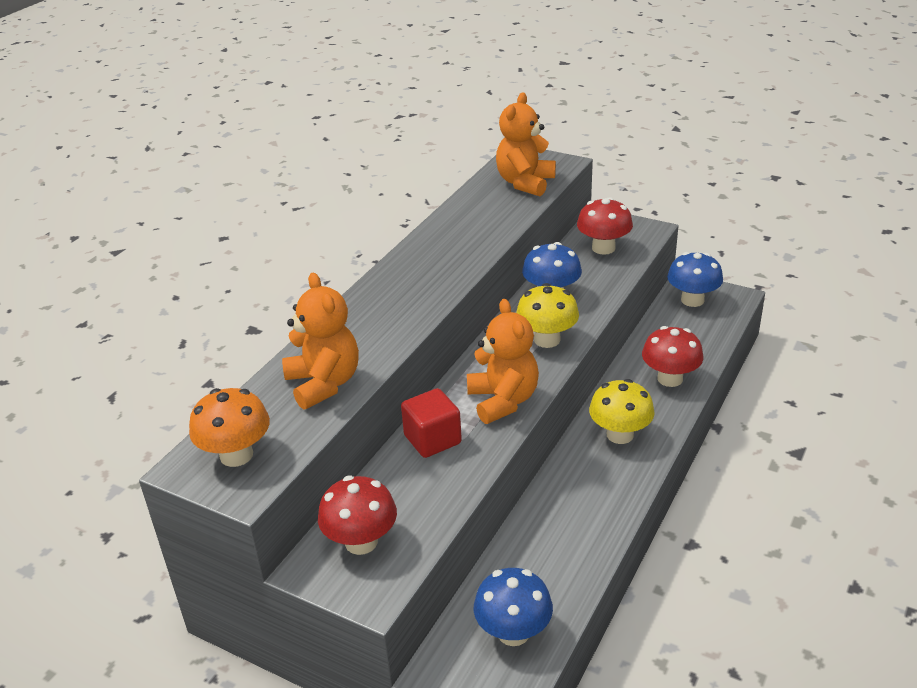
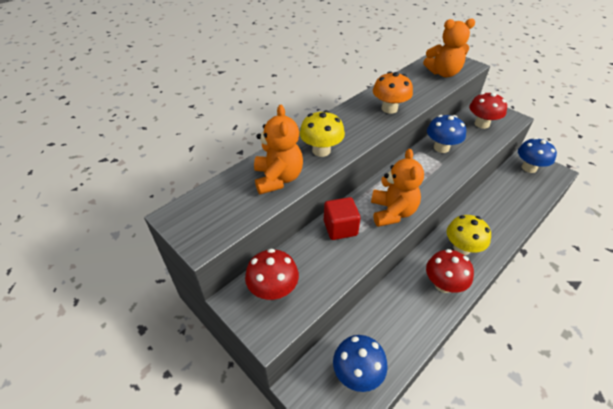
camera: 15 degrees right, 10 degrees up
orange mushroom [189,388,270,467] -> orange mushroom moved to [373,71,413,114]
orange teddy bear [496,93,556,196] -> orange teddy bear turned 135 degrees counterclockwise [423,18,475,77]
yellow mushroom [516,283,579,348] -> yellow mushroom moved to [299,110,345,157]
red mushroom [642,326,703,387] -> red mushroom moved to [426,249,474,293]

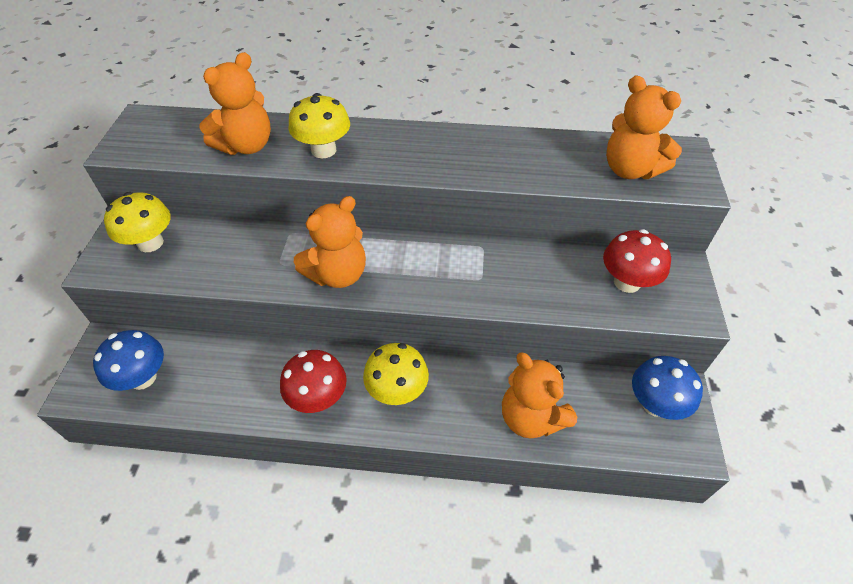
camera: 50 degrees right, 5 degrees up
red mushroom [245,249,299,300] -> yellow mushroom [104,192,171,252]
red cube [324,197,361,240] -> none
orange mushroom [373,71,413,114] -> none
blue mushroom [427,115,466,153] -> none
none -> orange teddy bear [502,353,577,438]

